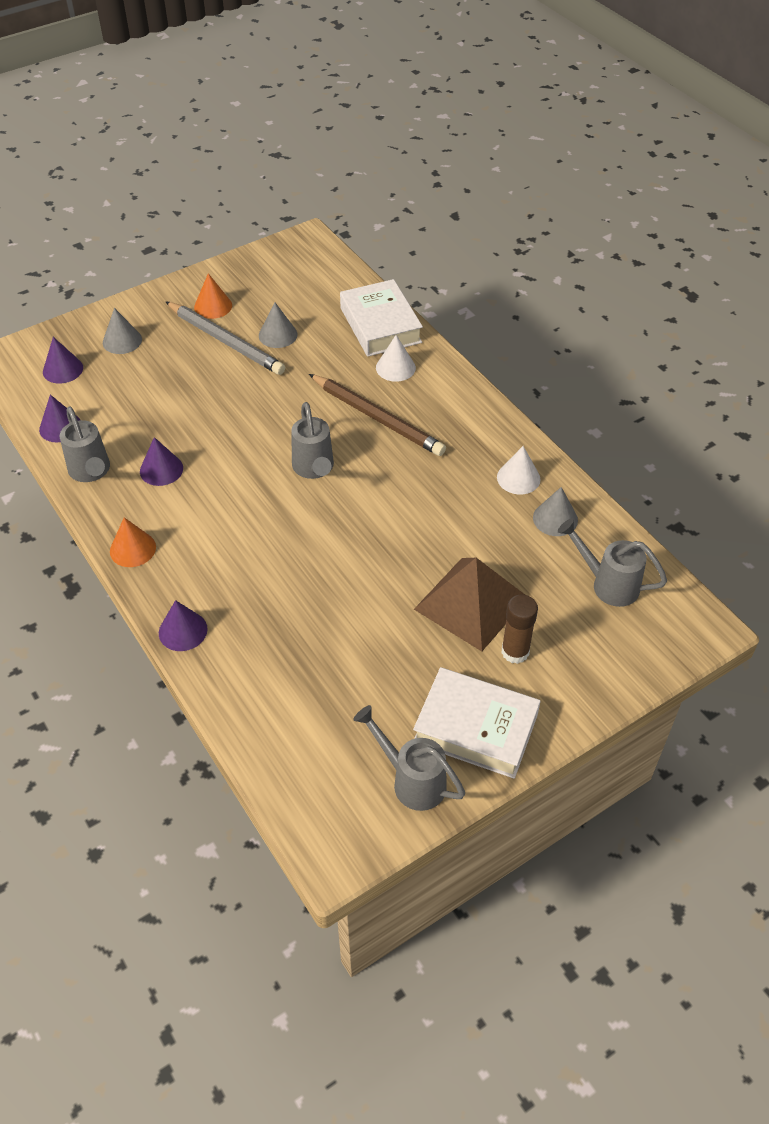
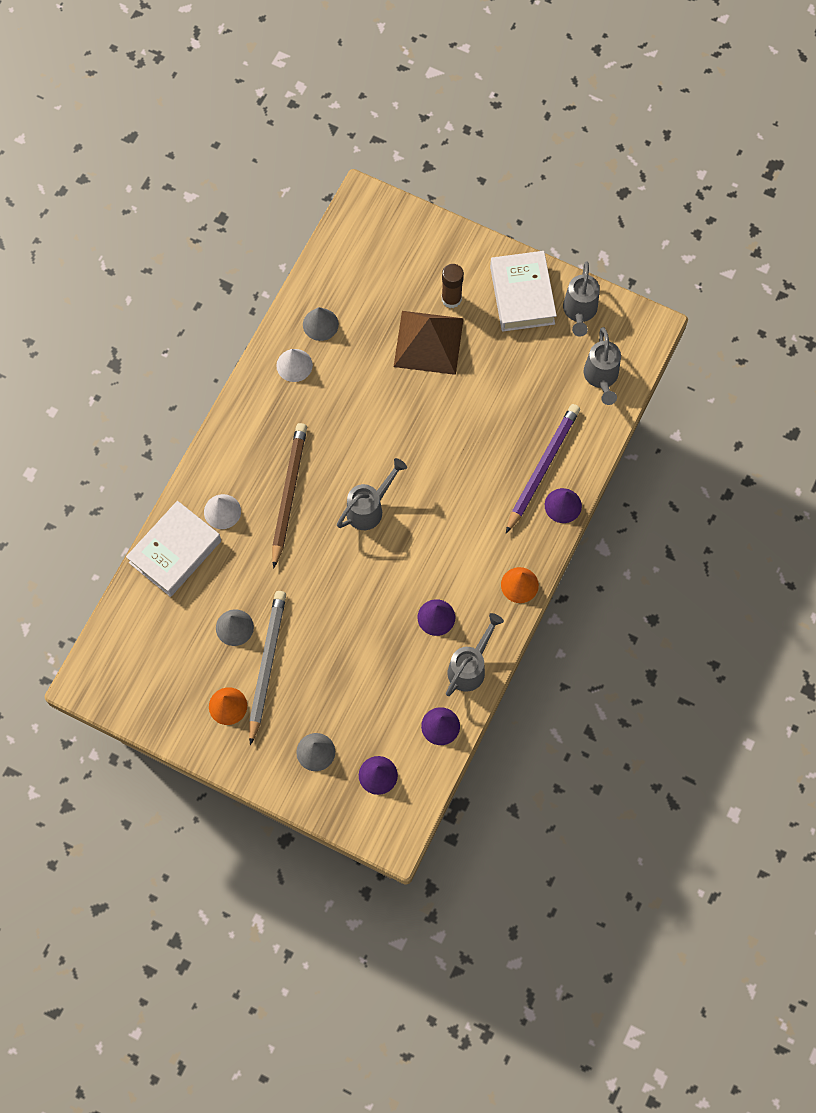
camera: 120 degrees left, 20 degrees up
grey watering can [558,519,667,607] -> grey watering can moved to [584,327,621,405]
none -> purple pencil [506,404,580,533]

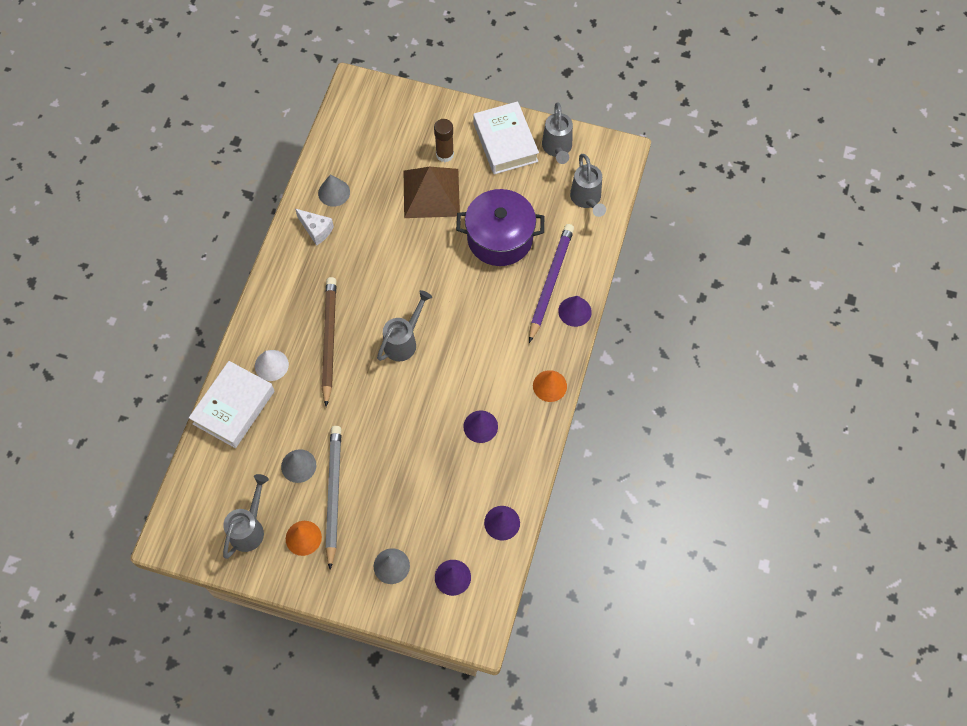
camera: 10 degrees left, 5 degrees down
white cone [276,349,313,382] -> white cheese [295,209,334,246]
grey watering can [446,613,504,696] -> grey watering can moved to [223,474,269,559]
none -> purple pot [456,189,544,266]

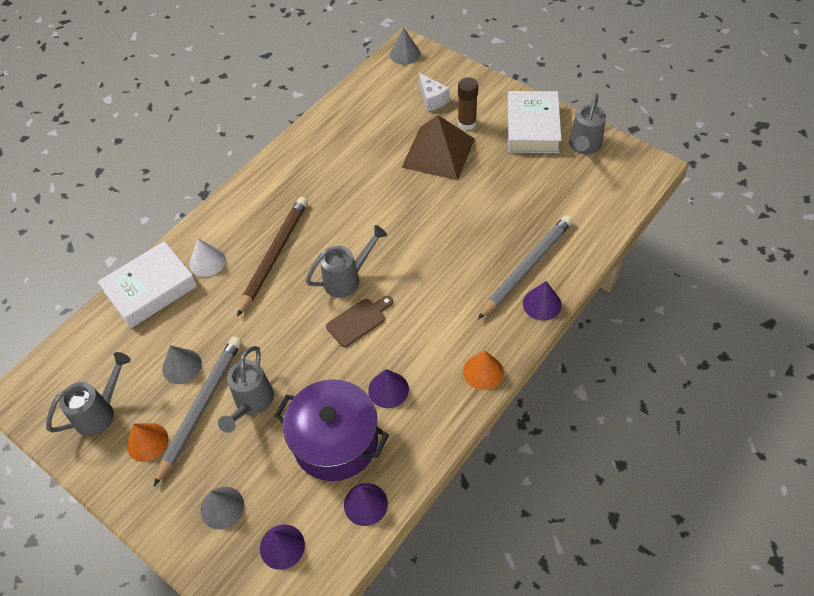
camera: 25 degrees right, 10 degrees down
white cheese [295,209,334,246] -> white cheese moved to [419,73,450,111]
grey cone [318,174,350,207] -> grey cone moved to [390,27,420,65]
purple pot [456,189,544,266] -> purple pot moved to [274,379,389,481]
purple pencil [529,224,574,343] -> grey pencil [478,215,573,319]
grey watering can [570,154,606,217] -> grey watering can moved to [218,346,274,433]
none -> brown cutting board [326,296,393,347]

